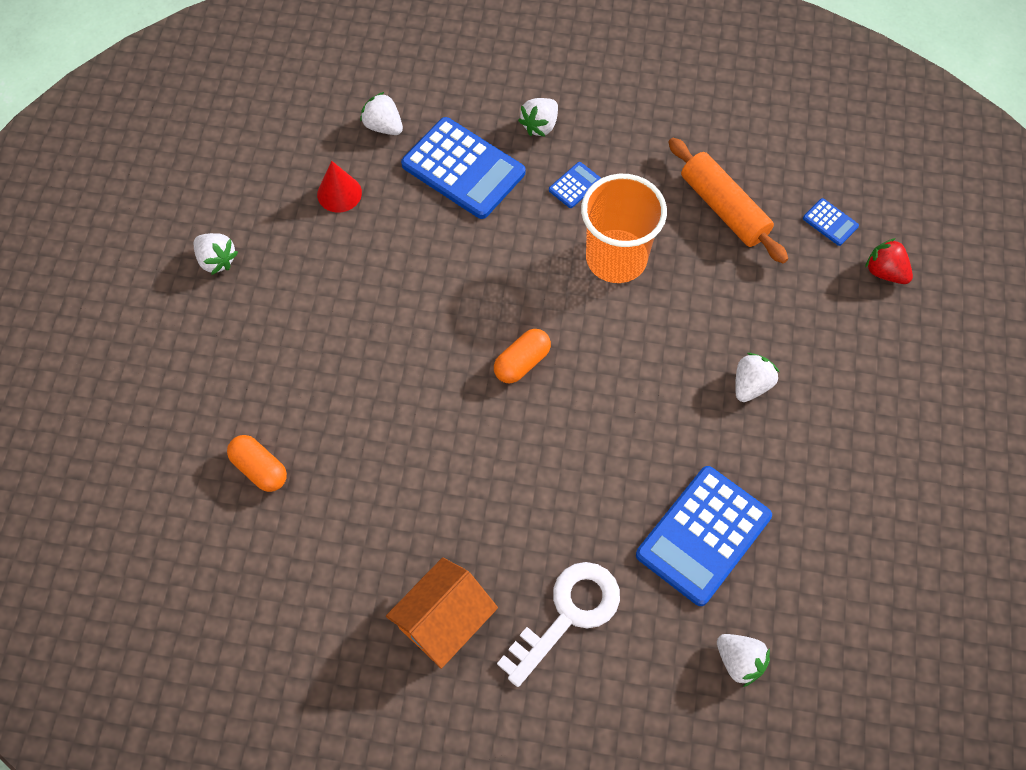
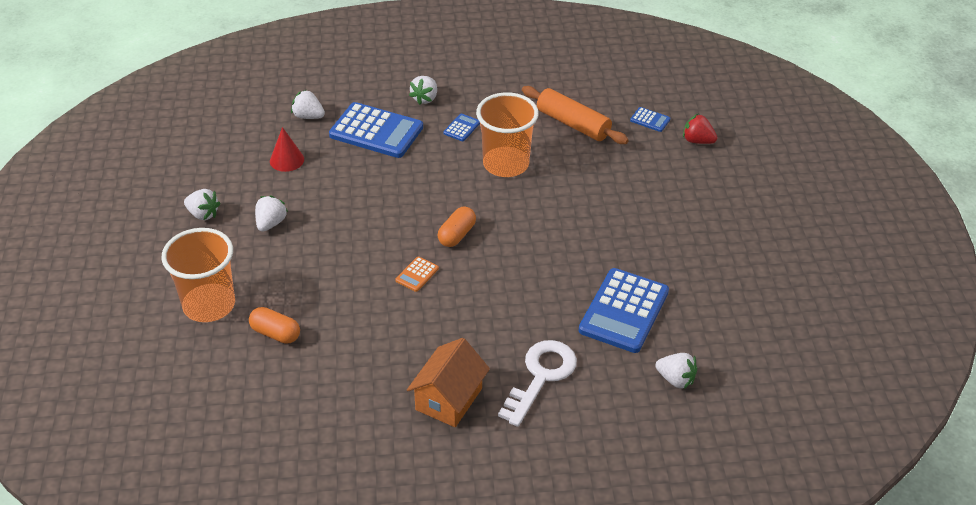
camera: 15 degrees left, 20 degrees down
white strawberry [735,353,779,402] -> white strawberry moved to [255,195,288,232]
none -> orange cup [161,228,235,322]
none -> orange calculator [395,256,439,292]

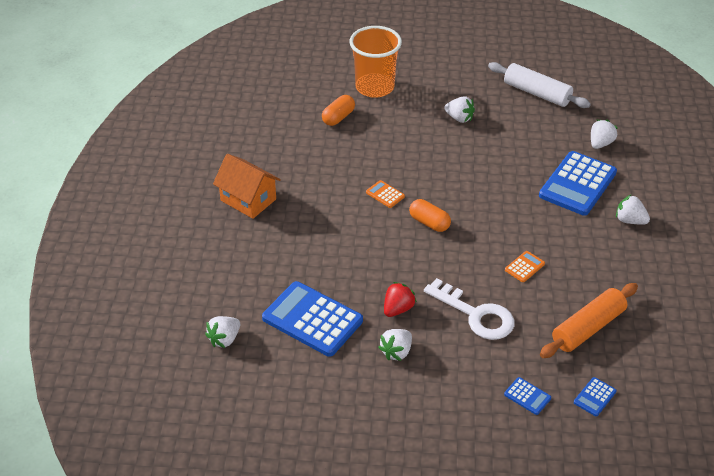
camera: 100 degrees right, 0 degrees up
white strawberry [184,189,220,220] -> white strawberry moved to [378,329,412,361]
red cone [270,127,304,172] -> none
blue calculator [443,113,480,141] -> blue calculator moved to [504,377,551,415]
orange cup [476,92,539,177] -> orange calculator [505,251,545,282]
white key [498,340,577,427] -> white key moved to [424,278,514,340]
red strawberry [683,114,718,144] -> red strawberry moved to [384,282,417,317]
none -> white rolling pin [488,62,591,108]

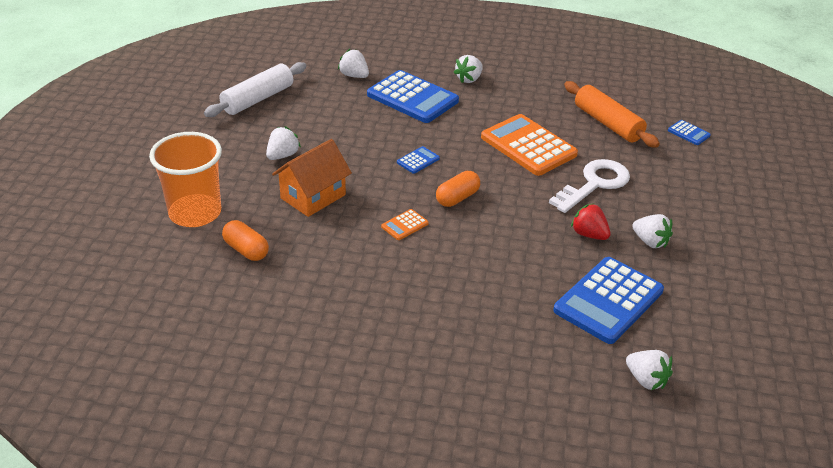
camera: 85 degrees left, 5 degrees down
orange house [213,154,281,219] -> orange house moved to [272,139,352,217]
blue calculator [504,377,551,415] -> blue calculator moved to [397,146,440,174]
orange calculator [505,251,545,282] -> orange calculator [481,114,578,176], size x2.30

